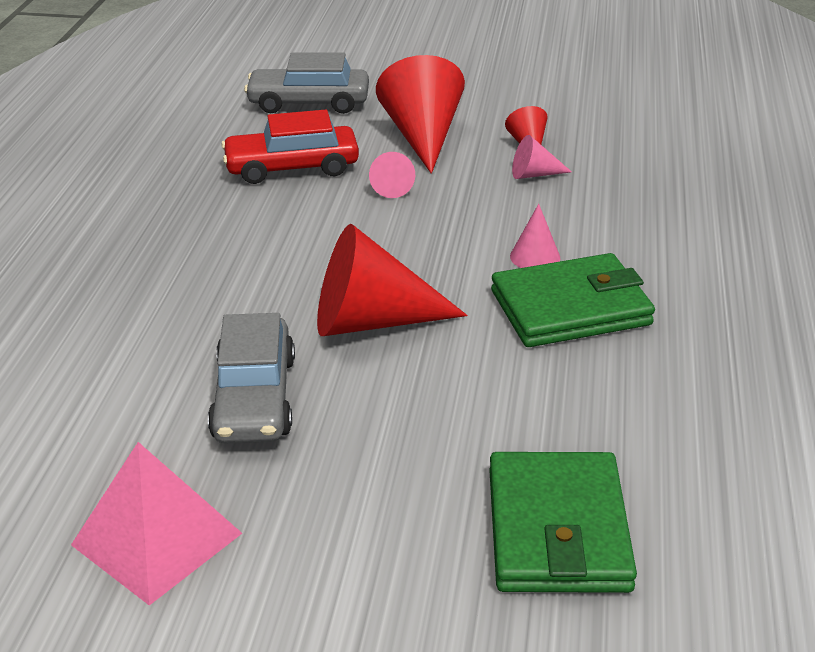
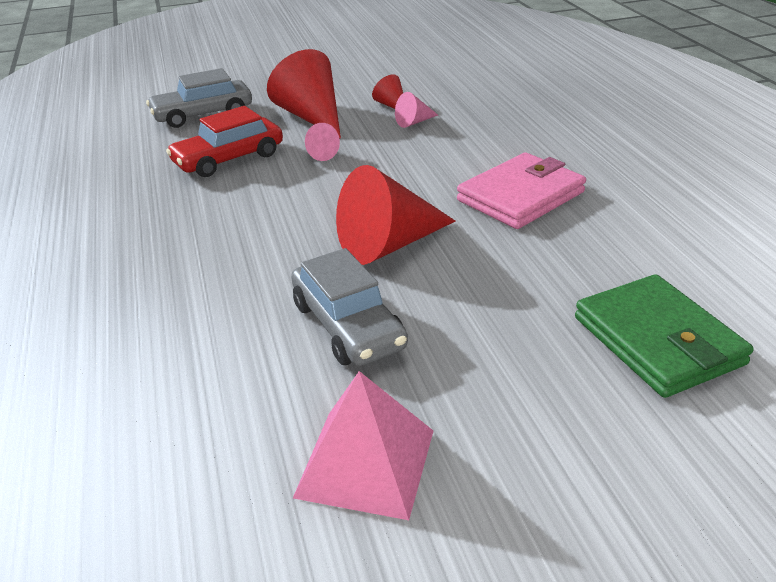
camera: 25 degrees left, 0 degrees up
green wallet [491,253,655,347] -> pink wallet [457,152,586,229]
pink cone [510,204,560,268] -> none

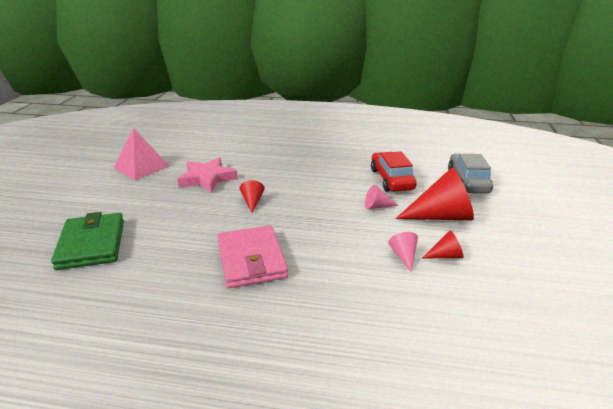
camera: 115 degrees right, 5 degrees down
grey car [291,248,408,366] -> pink star [177,157,238,193]
red cone [336,165,456,265] -> red cone [240,180,265,213], size x0.48
green wallet [575,274,754,398] -> green wallet turned 75 degrees clockwise [51,212,124,270]

